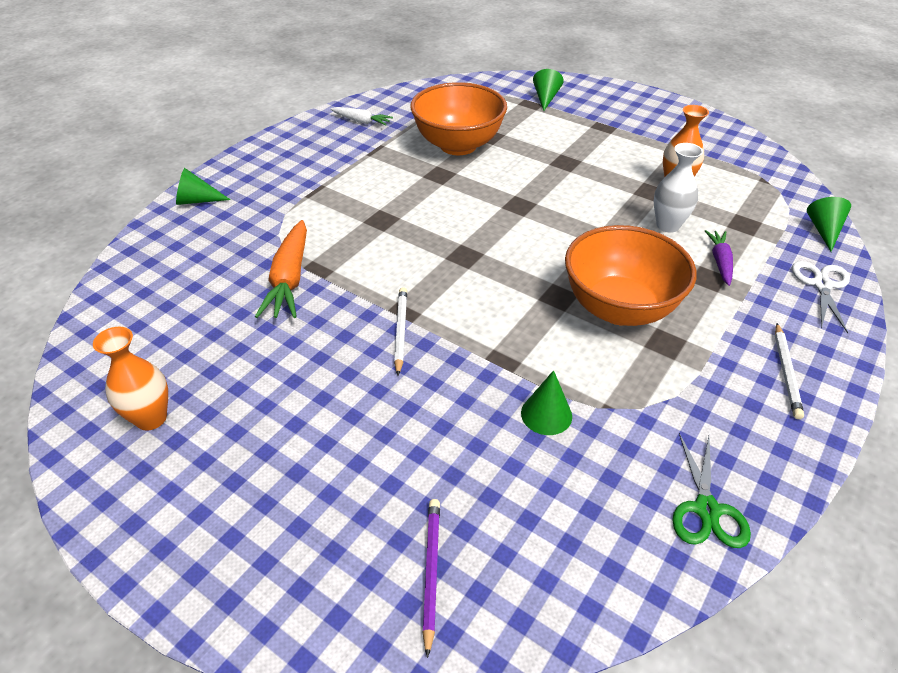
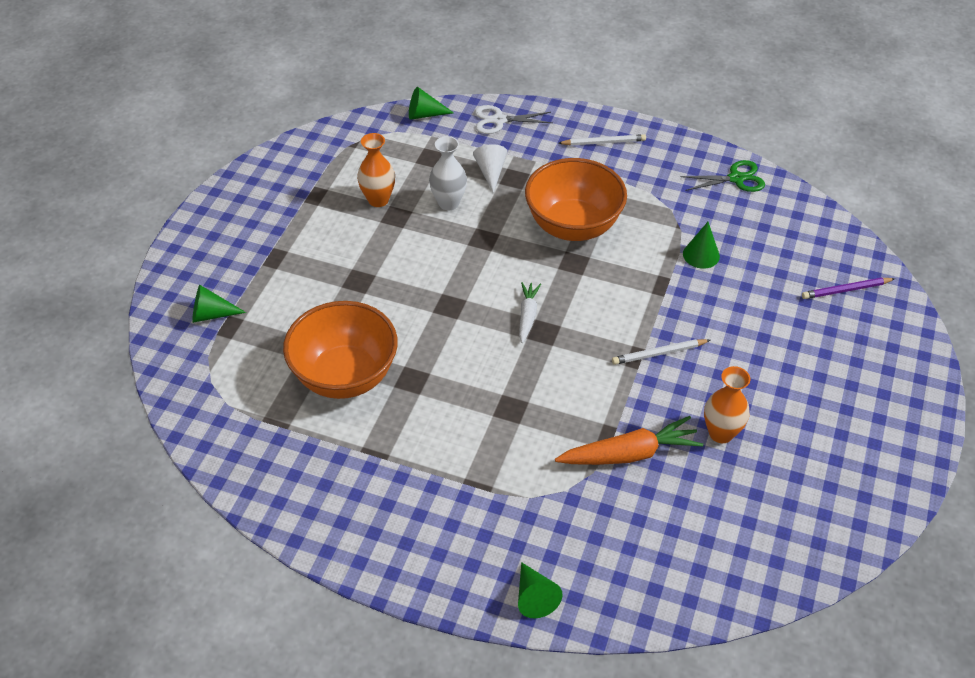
camera: 105 degrees left, 5 degrees up
orange vase [93,327,168,431] -> orange vase moved to [704,366,750,443]
white carrot [331,107,393,126] -> white carrot moved to [519,282,541,343]
purple carrot [705,230,733,286] -> white cone [473,144,507,193]

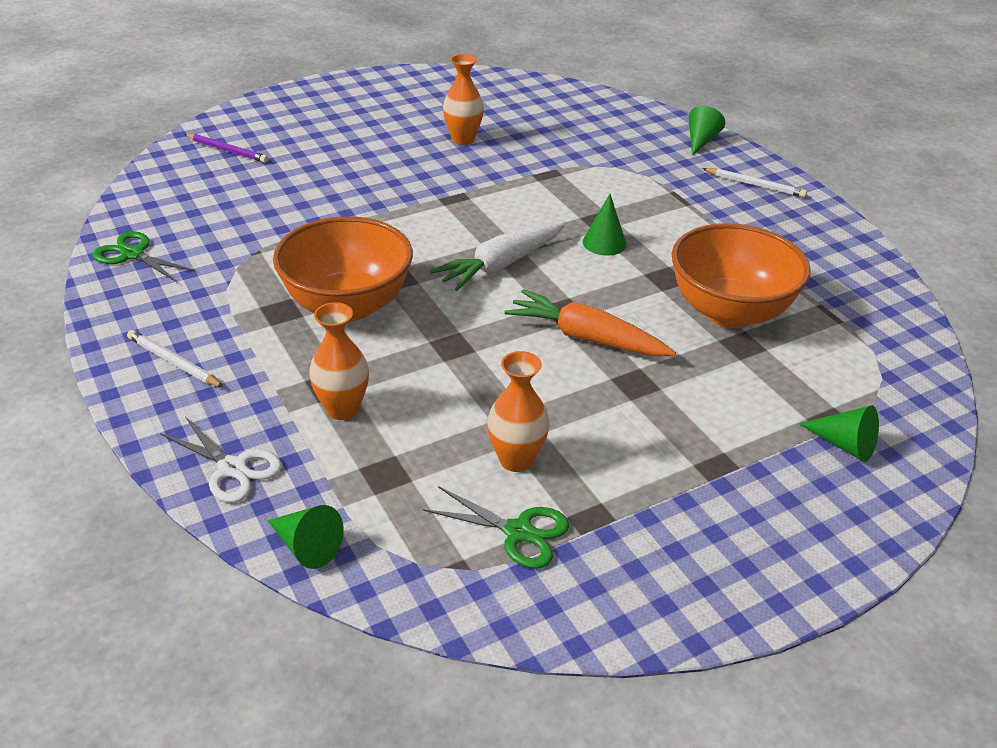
camera: 140 degrees left, 10 degrees down
white vase [429,136,467,210] -> none
white cone [473,144,507,193] -> orange vase [309,302,369,420]
white carrot [519,282,541,343] -> white carrot [430,223,565,291], size x1.70
orange carrot [555,416,703,465] -> orange carrot moved to [504,289,676,357]
white pencil [612,339,710,365] -> white pencil moved to [702,168,807,198]
green cone [683,222,720,269] -> green cone moved to [583,194,626,256]
none -> green scissors [423,486,569,569]

